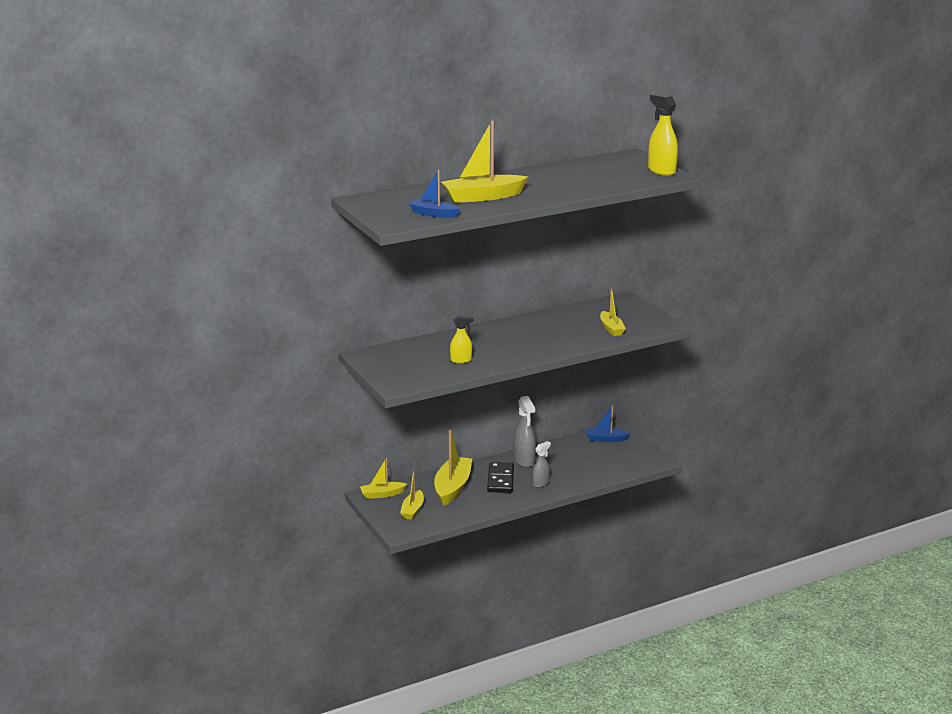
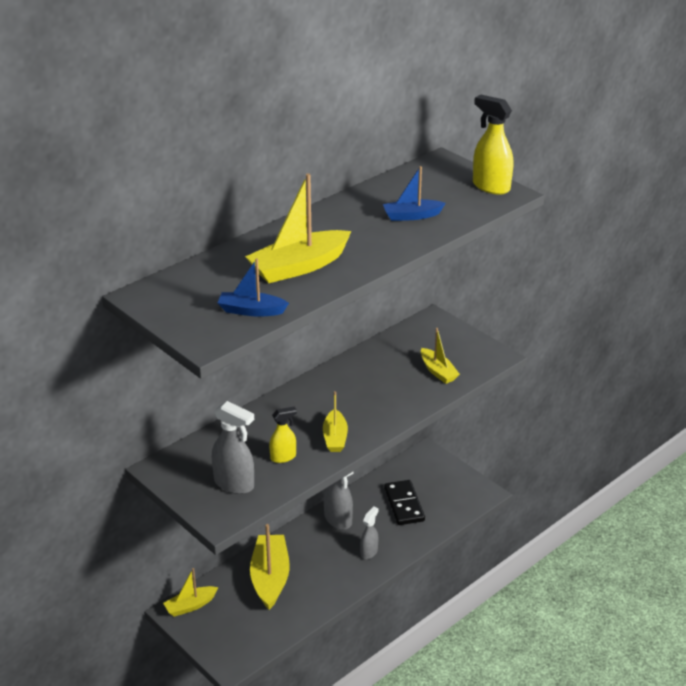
camera: 15 degrees left, 10 degrees up
yellow boat [400,471,424,520] -> yellow boat moved to [323,391,348,452]
black domino [487,462,514,493] -> black domino moved to [384,480,425,525]
blue boat [587,405,630,442] -> blue boat moved to [383,166,446,221]
none -> grey spray bottle [212,401,254,494]

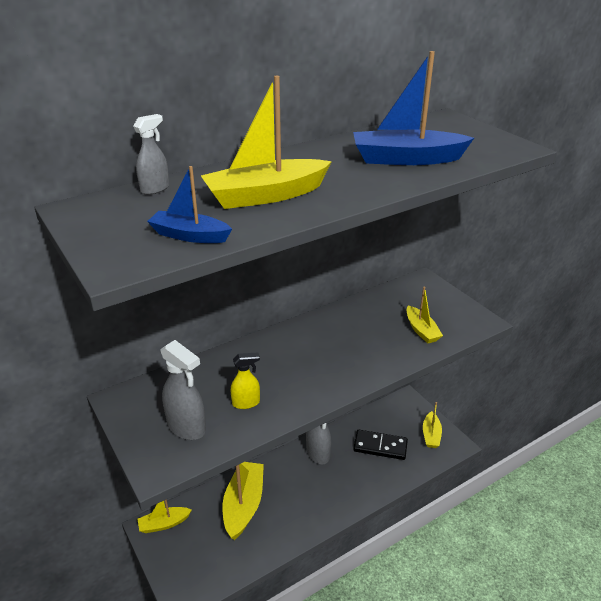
camera: 10 degrees right, 0 degrees up
yellow boat [323,391,348,452] -> yellow boat moved to [423,402,442,448]
grey spray bottle [360,506,379,559] -> grey spray bottle moved to [133,114,169,195]
blue boat [383,166,446,221] -> blue boat [353,51,474,165], size x1.71
black domino [384,480,425,525] -> black domino turned 75 degrees counterclockwise [353,430,408,460]
yellow spray bottle [473,95,513,195] -> none

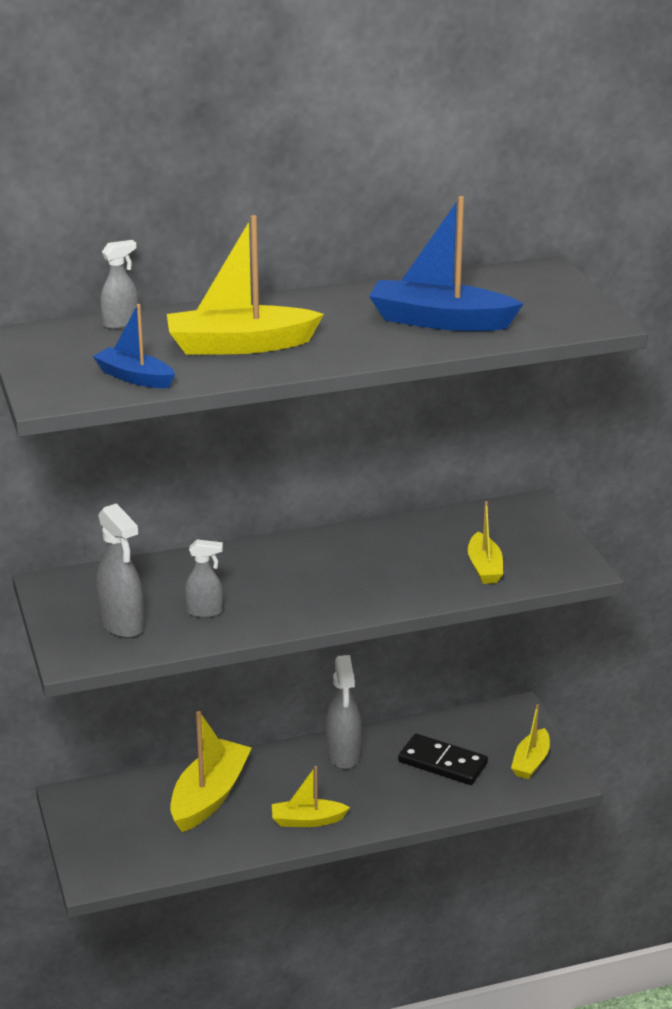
camera: 15 degrees right, 5 degrees down
yellow boat [137,499,192,533] -> yellow boat moved to [272,766,350,827]
yellow spray bottle [231,352,260,409] -> grey spray bottle [184,540,223,618]

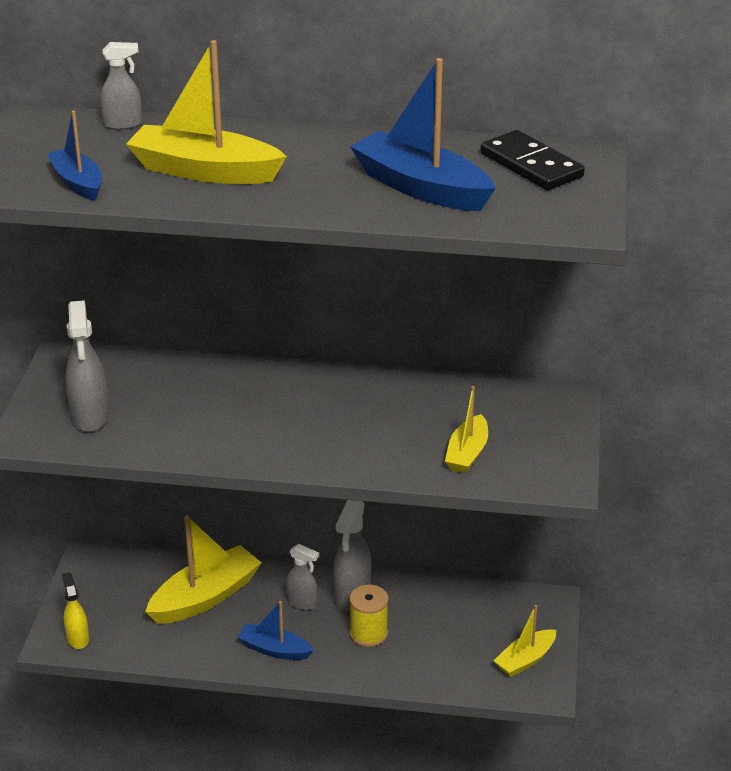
camera: 25 degrees right, 5 degrees up
grey spray bottle [184,540,223,618] -> grey spray bottle moved to [286,544,319,610]
yellow boat [272,766,350,827] -> blue boat [237,601,314,660]
black domino [398,734,488,785] -> black domino moved to [480,130,585,190]
none -> yellow spray bottle [62,572,89,649]
none -> yellow spool [349,585,389,647]

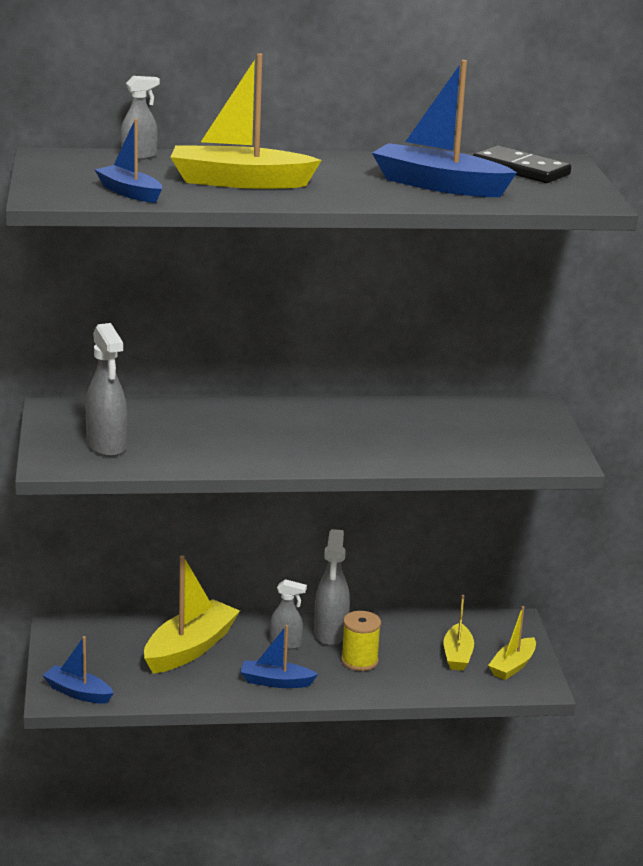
camera: 15 degrees left, 10 degrees down
yellow spray bottle [62,572,89,649] -> blue boat [42,636,114,703]
yellow boat [445,386,488,473] -> yellow boat moved to [443,595,474,671]

